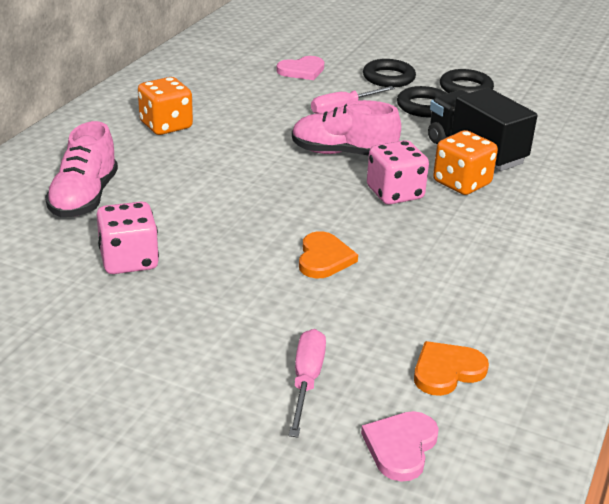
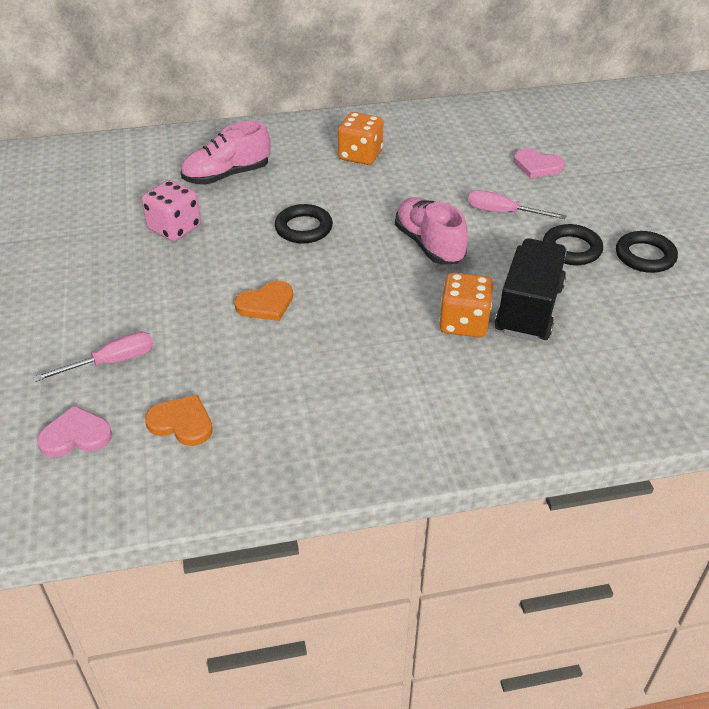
camera: 55 degrees right, 10 degrees up
black ring [363,59,416,87] -> black ring moved to [275,204,333,244]
pink dice [367,140,429,205] -> none

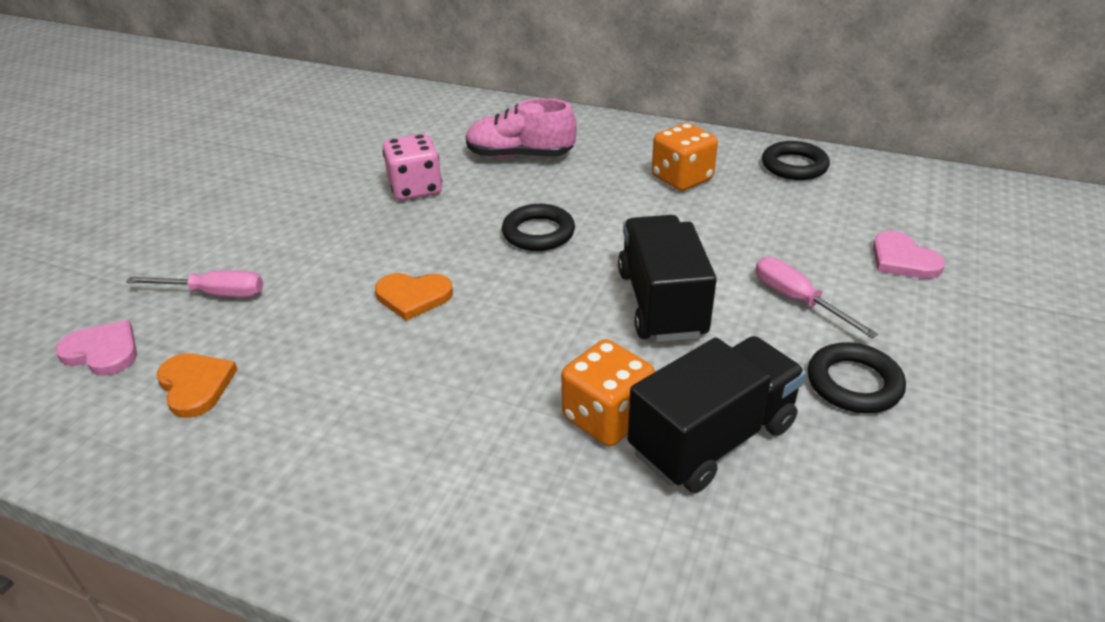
camera: 35 degrees right, 5 degrees down
pink shoe [395,197,468,264] -> black truck [618,215,717,342]
black ring [616,231,678,273] -> black ring moved to [762,141,830,180]

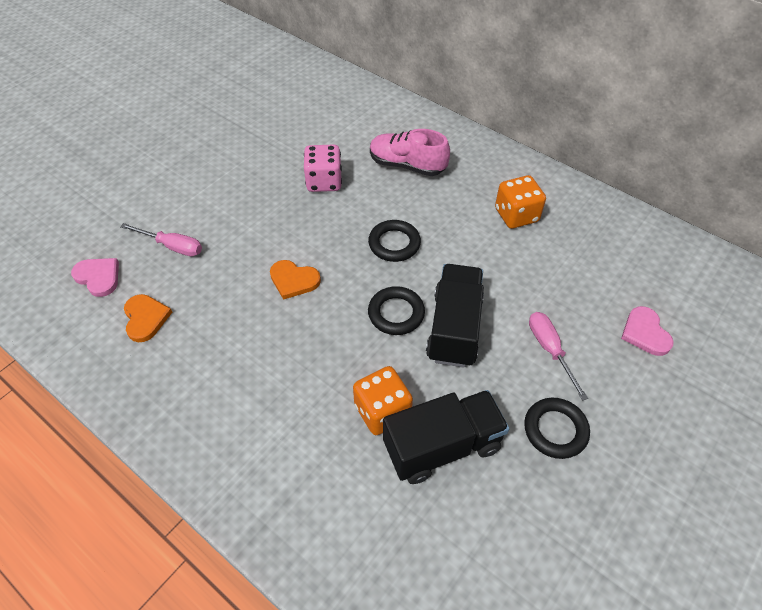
camera: 15 degrees right, 15 degrees up
black ring [762,141,830,180] -> black ring moved to [368,286,425,335]

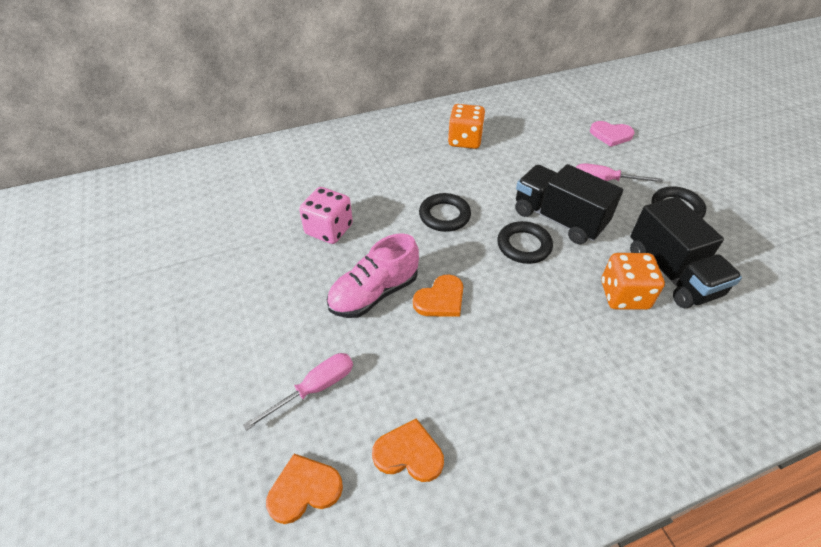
camera: 60 degrees left, 5 degrees down
pink heart [71,258,119,297] -> orange heart [266,454,343,524]
pink shoe [370,129,450,176] -> pink shoe moved to [327,233,419,318]
black truck [383,390,509,484] -> black truck turned 150 degrees clockwise [630,197,742,308]

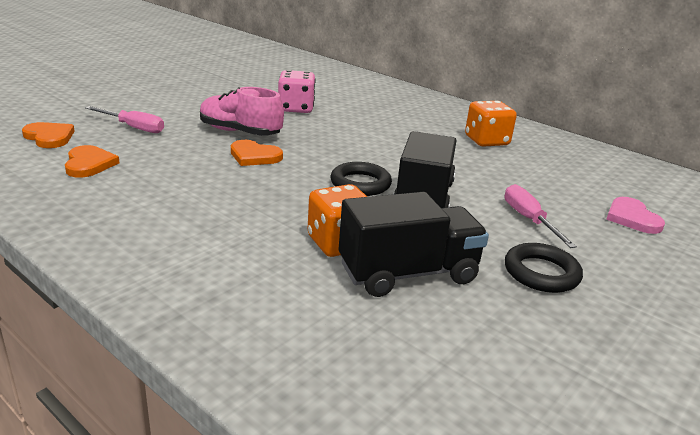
camera: 60 degrees right, 20 degrees down
black ring [419,193,471,232] -> none
black truck [630,197,742,308] -> black truck turned 150 degrees counterclockwise [339,192,489,297]

